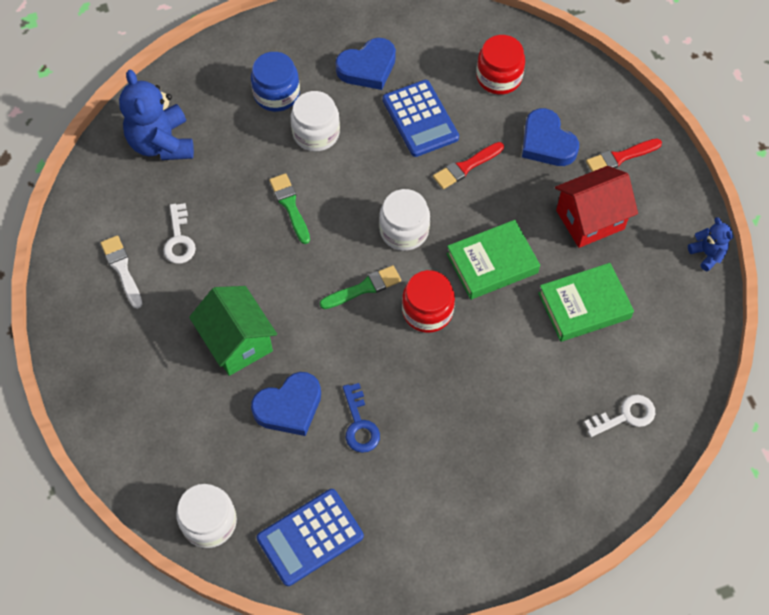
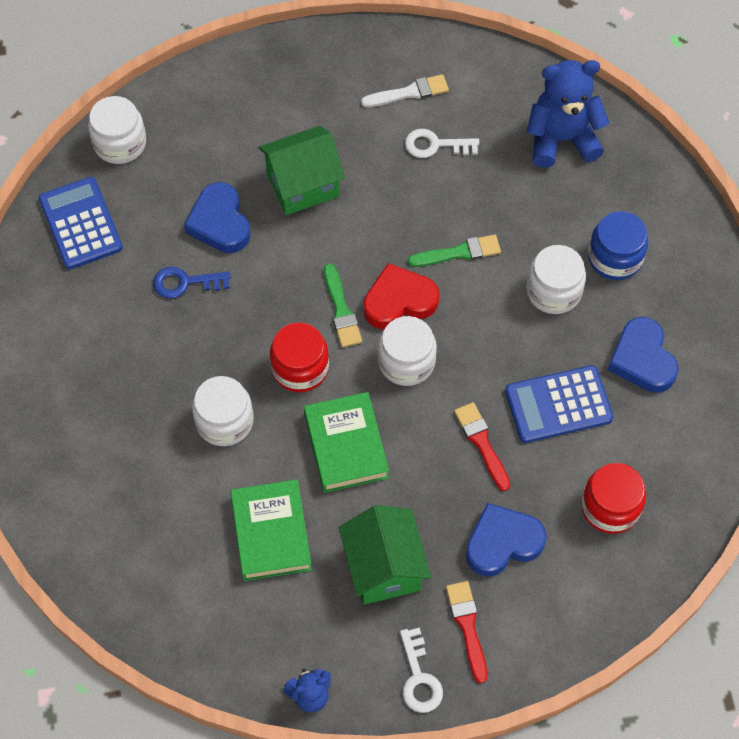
camera: 100 degrees right, 0 degrees up
red house [555,166,638,248] -> green house [339,505,431,605]
white key [584,395,655,437] -> white key moved to [400,627,443,713]
none -> white jar [192,376,254,446]
none -> red heart [364,263,439,329]

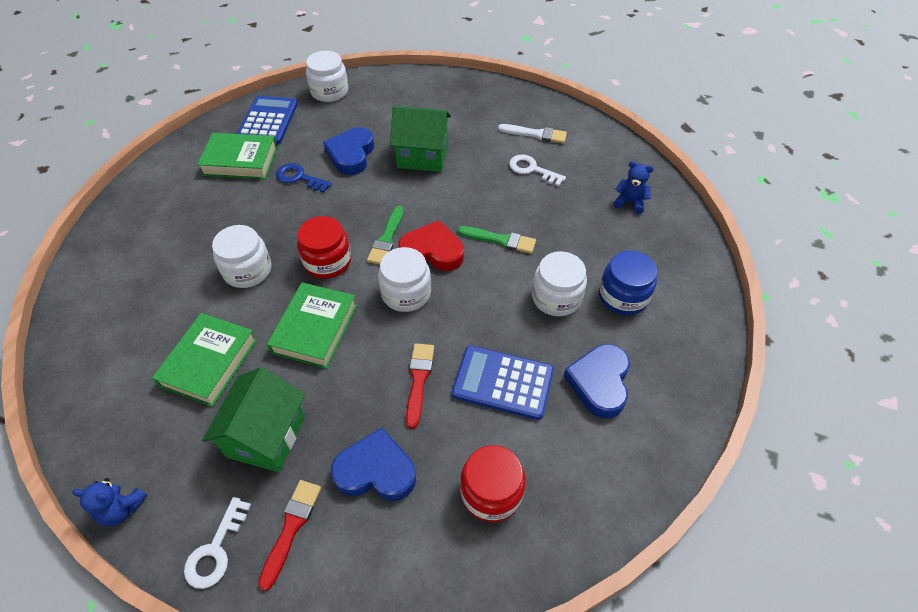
camera: 30 degrees right, 10 degrees down
blue teddy bear [527,60,610,168] -> blue teddy bear [613,161,654,214], size x0.51
none -> green book [197,133,277,179]

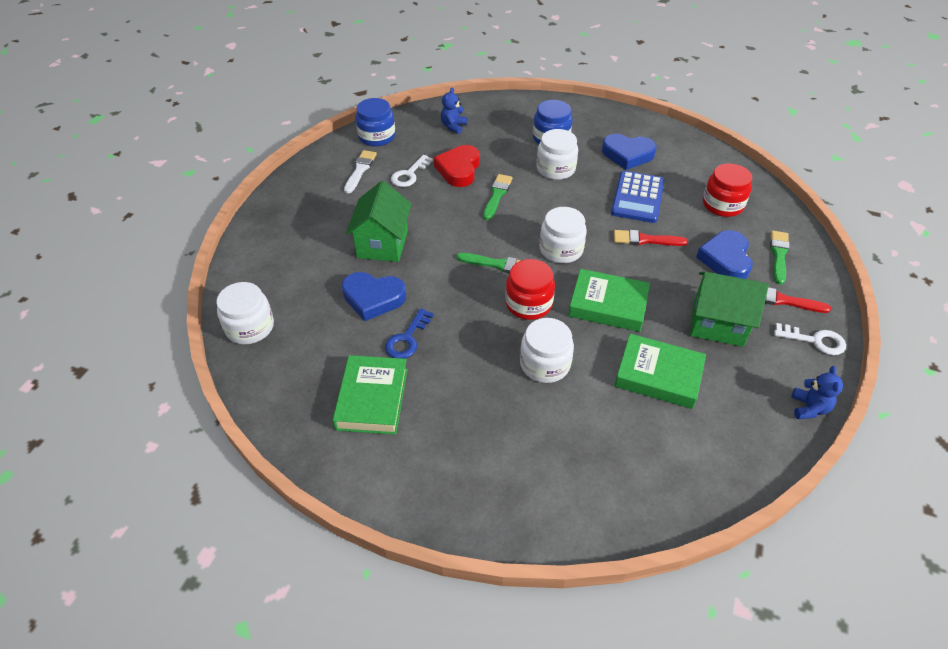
camera: 90 degrees left, 5 degrees down
blue calculator [237,96,298,145] -> none
red heart [398,220,464,271] -> red heart moved to [434,145,480,187]
none -> blue jar [355,98,395,146]
none -> green brush [770,230,790,285]

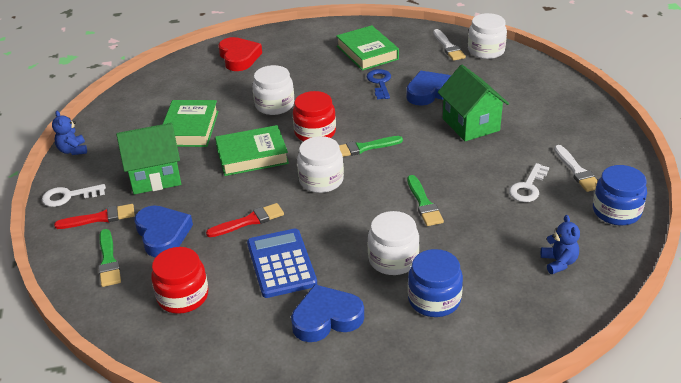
camera: 150 degrees right, 10 degrees down
white key [391,155,433,187] -> white key turned 150 degrees counterclockwise [509,163,549,202]
red heart [434,145,480,187] -> red heart moved to [219,37,262,71]
green book [614,334,706,409] -> green book turned 75 degrees counterclockwise [163,100,219,147]
none -> white brush [433,29,466,61]

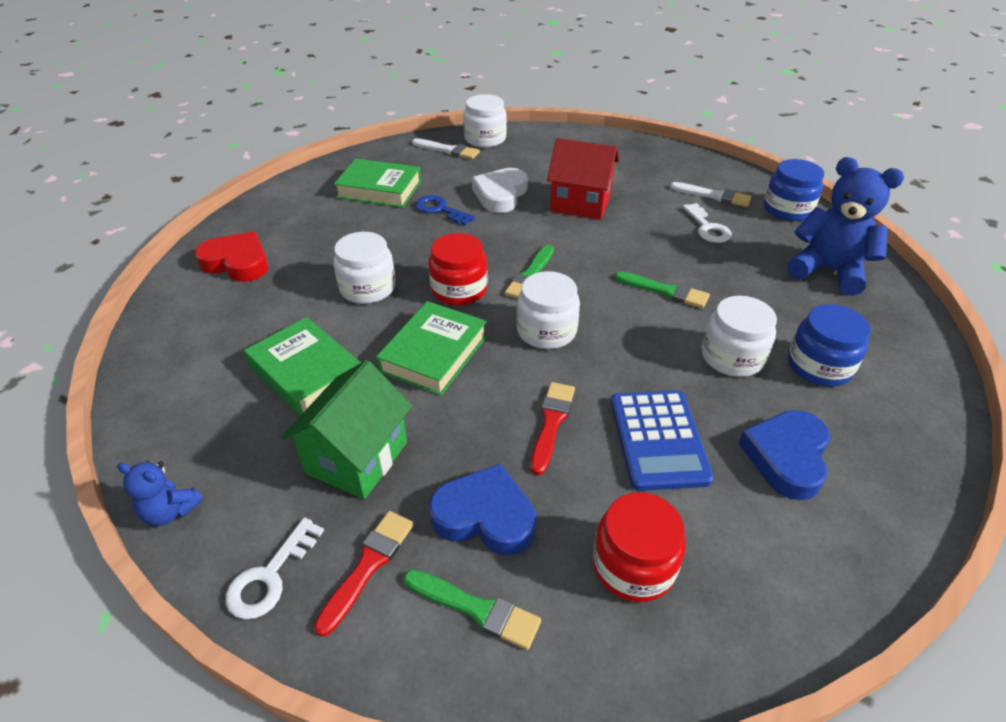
camera: 50 degrees left, 5 degrees up
blue calculator [247,229,317,298] -> blue calculator turned 120 degrees counterclockwise [611,390,714,491]
blue heart [406,71,451,106] -> white heart [472,168,528,213]
green house [438,65,509,141] -> red house [547,138,619,220]
blue teddy bear [541,215,580,274] -> blue teddy bear [787,157,904,296], size x1.97

